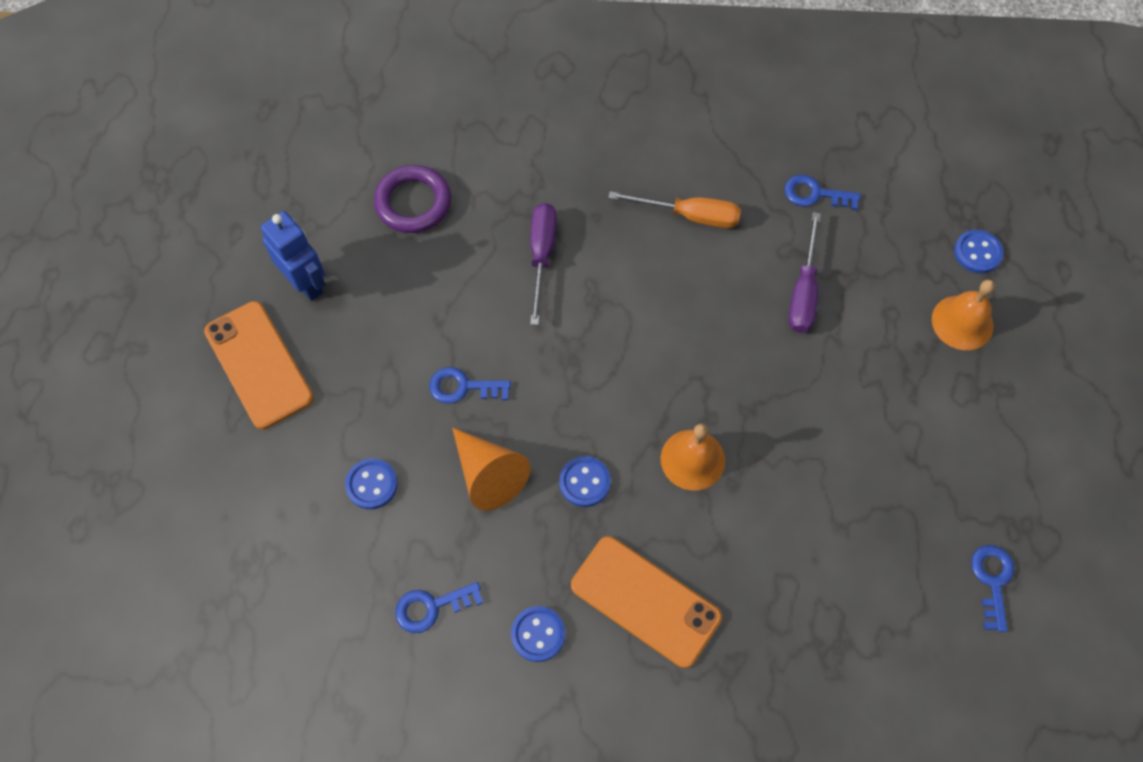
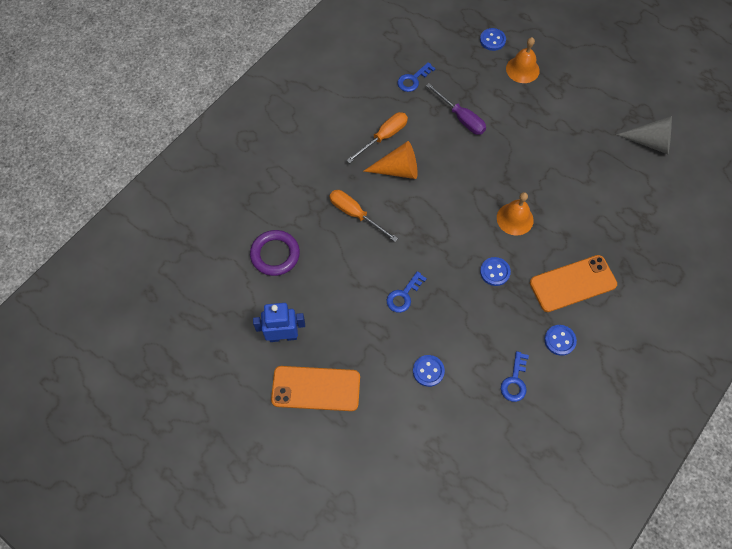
camera: 55 degrees left, 0 degrees up
orange cone [452,427,530,511] -> orange cone moved to [364,141,417,179]
purple screwdriver [530,203,557,325] -> orange screwdriver [330,190,398,242]
blue key [971,545,1015,632] -> grey cone [616,116,672,154]

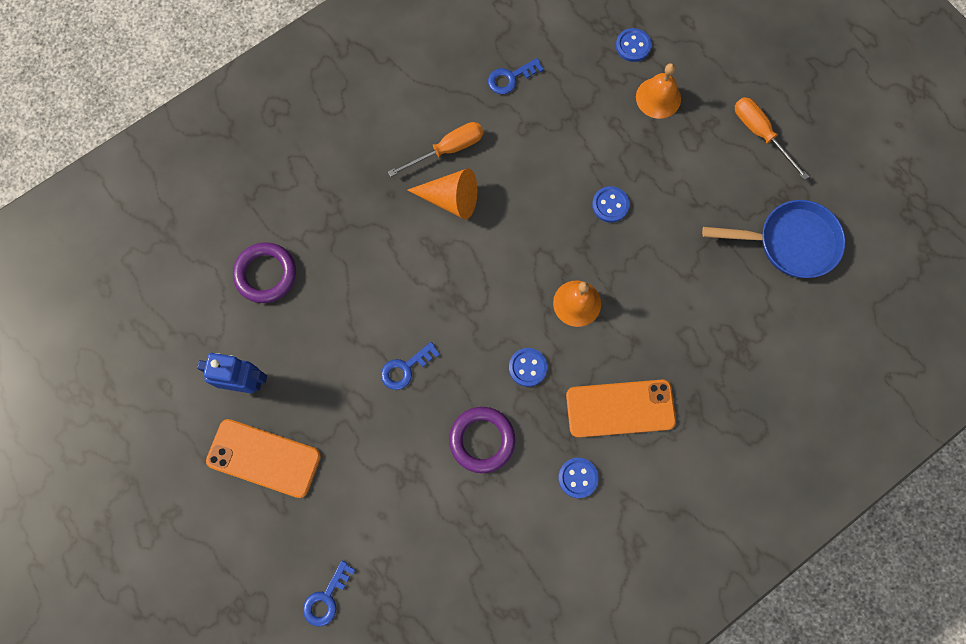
camera: 15 degrees right, 10 degrees up
orange screwdriver [330,190,398,242] -> orange screwdriver moved to [735,97,809,180]
blue button [413,355,445,387] -> blue button moved to [592,186,629,222]
purple screwdriver [426,83,486,135] -> none
blue key [501,351,529,402] -> blue key moved to [303,560,355,627]
grey cone [616,116,672,154] -> blue pan [702,200,845,278]
none -> purple ring [449,407,515,473]

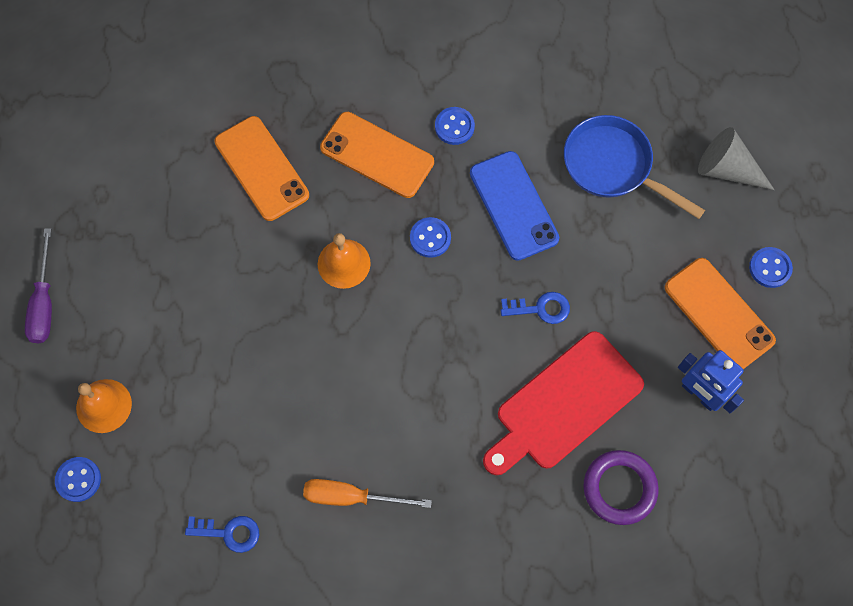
camera: 145 degrees left, 5 degrees down
blue key [303,560,355,627] -> grey cone [698,127,774,190]
orange cone [407,168,477,220] -> none
purple ring [449,407,515,473] -> blue phone [470,151,559,261]
blue button [592,186,629,222] -> blue button moved to [749,247,793,288]
blue pan [702,200,845,278] -> blue pan moved to [564,115,705,219]
orange screwdriver [735,97,809,180] -> purple screwdriver [25,228,52,343]
none -> orange phone [214,116,309,221]
none -> red cutting board [483,331,644,475]

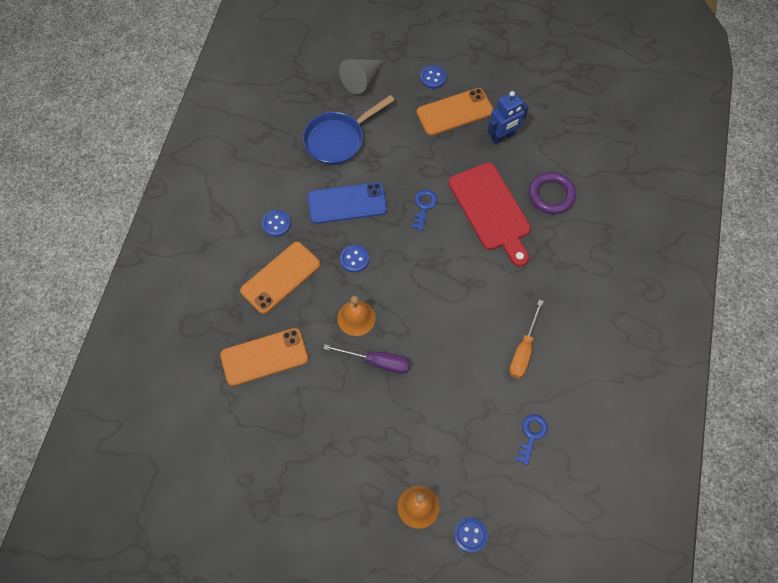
camera: 75 degrees left, 5 degrees down
purple screwdriver [25,228,52,343] -> purple screwdriver moved to [323,344,410,374]

